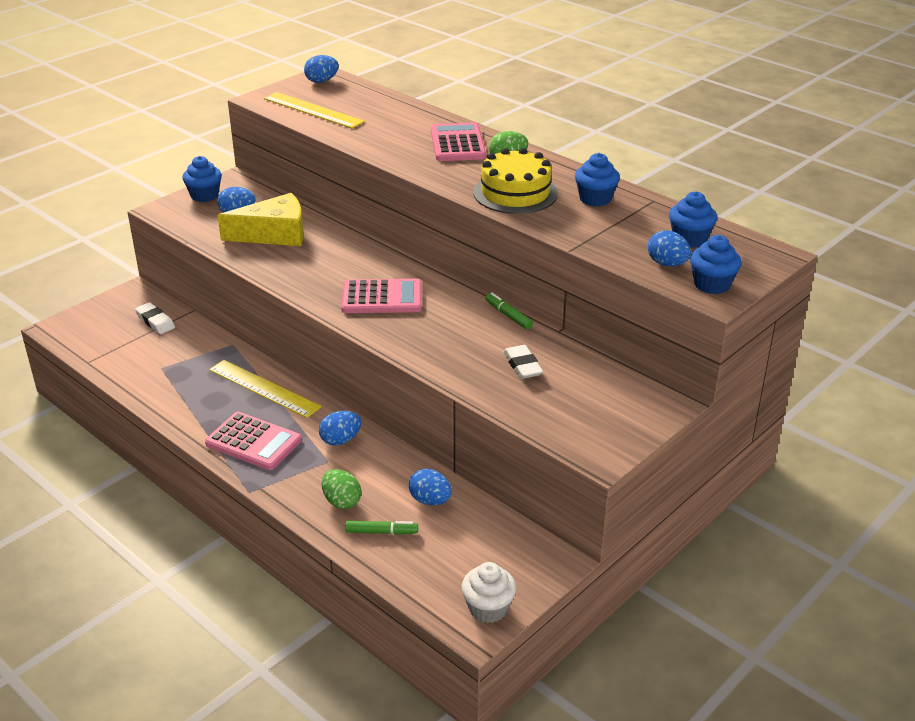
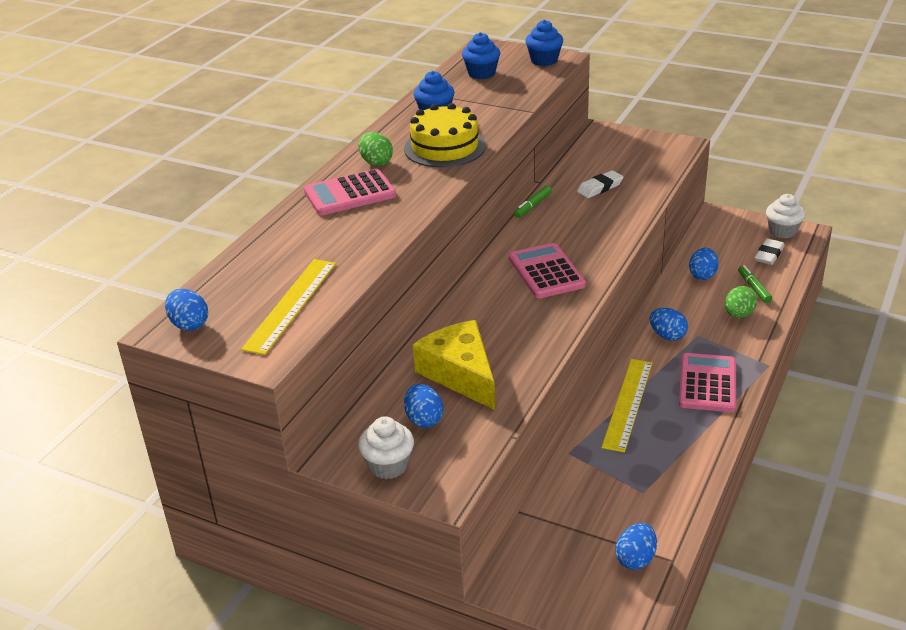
camera: 105 degrees left, 0 degrees up
white eraser [135,302,175,334] -> white eraser moved to [754,238,785,265]
blue cupcake [182,156,222,202] -> white cupcake [358,416,414,479]
blue egg [648,230,691,267] -> blue egg moved to [615,523,657,570]

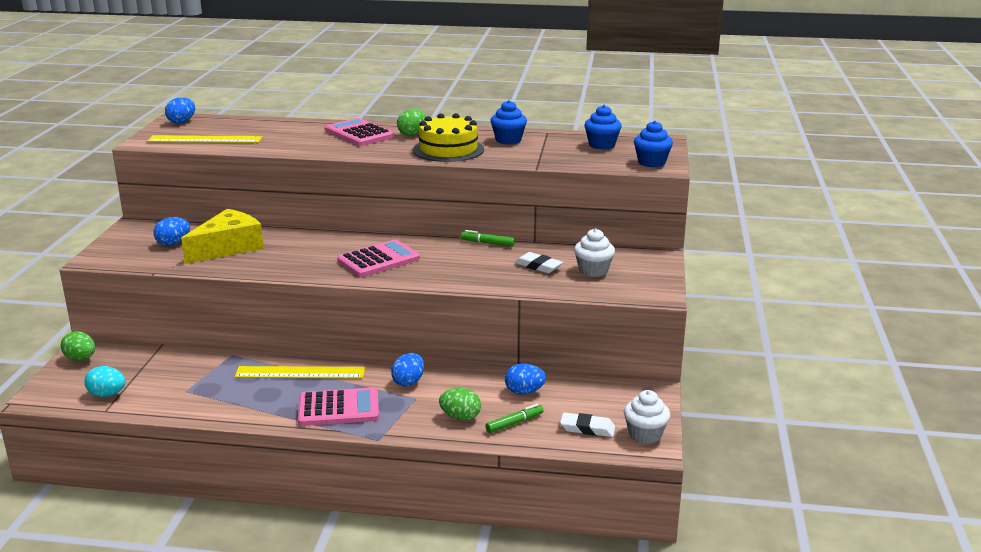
camera: 70 degrees right, 10 degrees down
white cupcake [358,416,414,479] -> white cupcake moved to [574,228,615,277]
blue egg [615,523,657,570] -> turquoise egg [85,366,125,397]
none -> green egg [61,331,95,361]

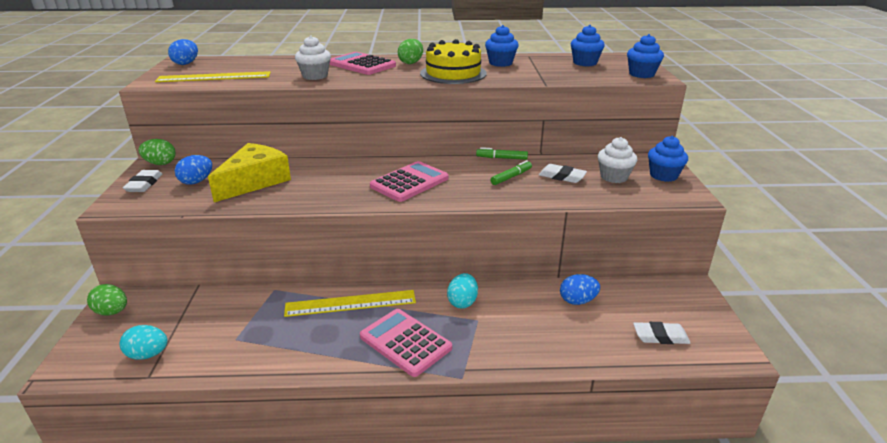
camera: 10 degrees left, 5 degrees up
pink calculator [298,388,379,426] -> pink calculator turned 120 degrees counterclockwise [360,309,452,377]
blue egg [391,353,424,387] -> turquoise egg [447,273,478,309]
green egg [439,388,481,421] -> green egg moved to [138,139,175,165]
green marker [486,404,544,433] -> green marker moved to [491,160,532,185]
white cupcake [624,390,670,444] -> white cupcake moved to [295,35,331,80]
none -> white eraser [123,170,162,192]
none -> blue cupcake [648,136,688,182]

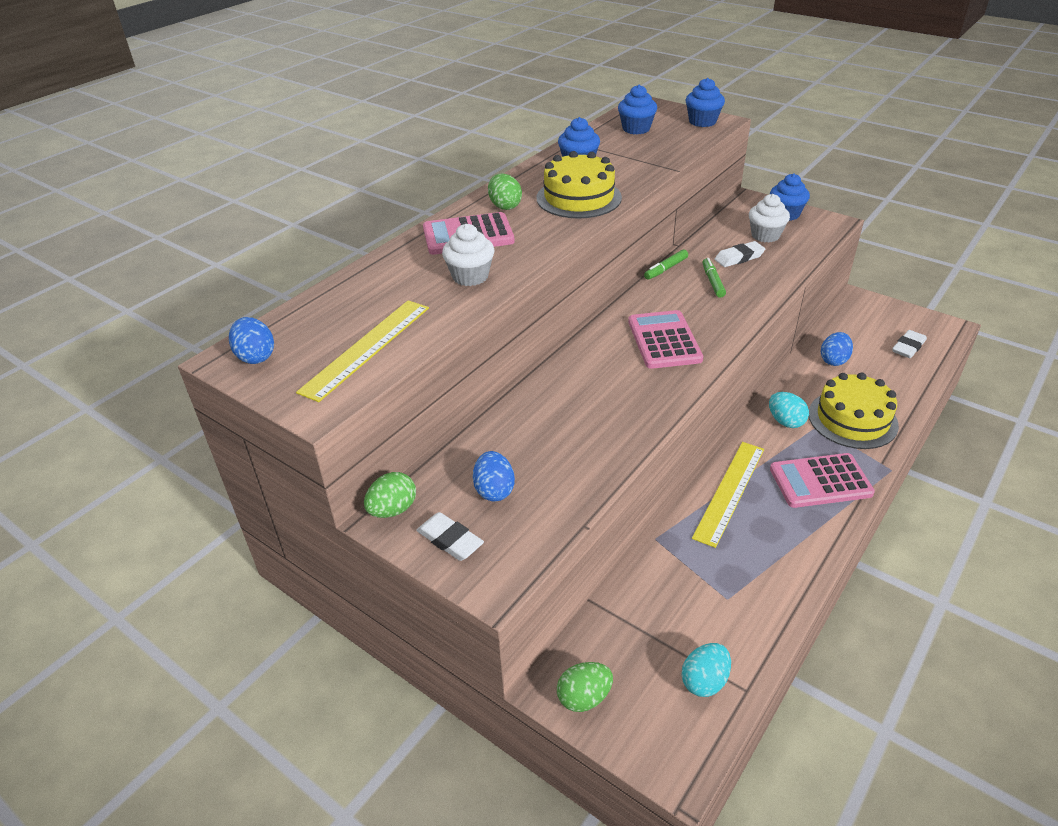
camera: 50 degrees left, 10 degrees up
yellow cheese [208,143,291,202] -> none
none -> yellow cake [809,372,899,449]

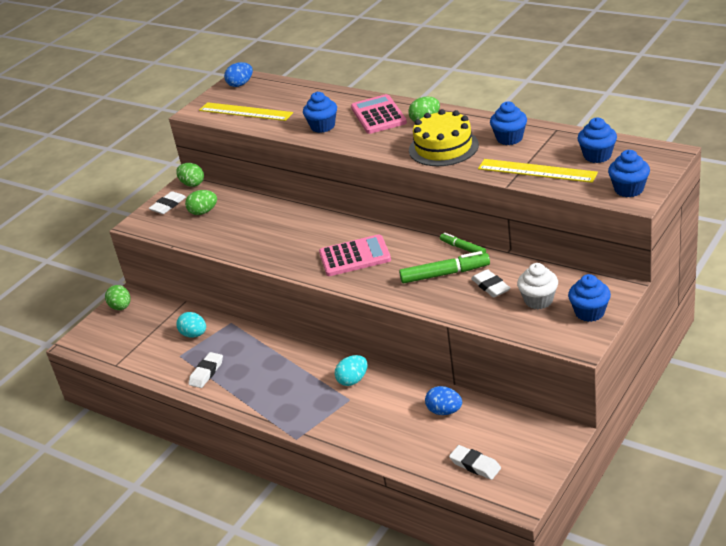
camera: 90 degrees right, 5 degrees down
white cupcake [442,224,494,286] -> blue cupcake [303,92,337,133]
blue egg [473,451,515,502] -> green egg [185,190,217,215]
turquoise egg [682,643,731,697] -> turquoise egg moved to [176,312,206,338]
yellow ruler [692,442,764,548] -> yellow ruler moved to [478,159,598,183]
green marker [702,258,726,298] -> green marker [399,251,490,283], size x1.64
pink calculator [770,453,875,508] -> none
yellow cake [809,372,899,449] -> none
none -> white eraser [188,352,223,388]

